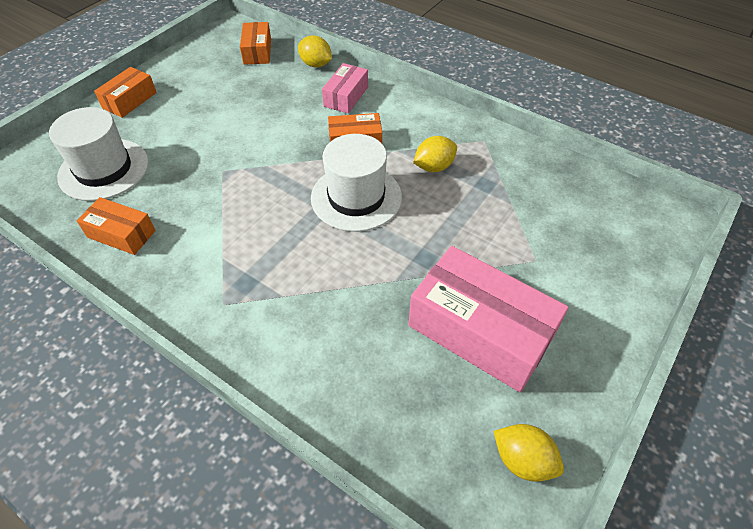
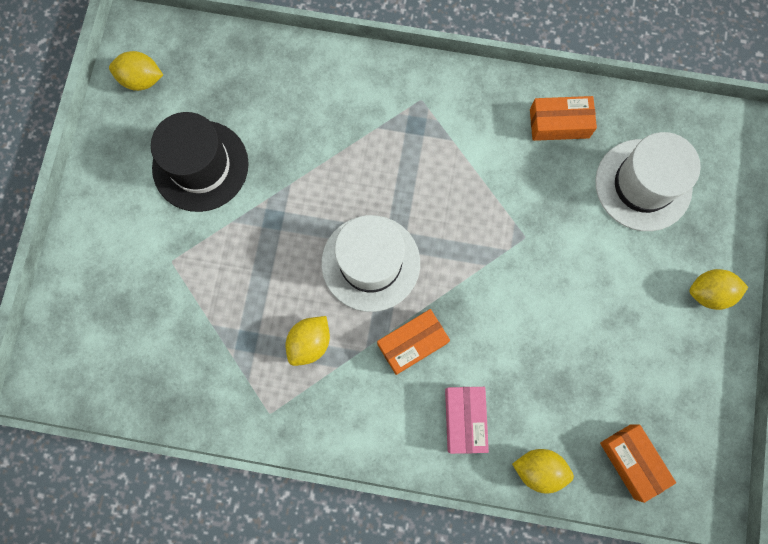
camera: 155 degrees right, 25 degrees up
orange box [94,67,157,118] -> yellow lemon [689,269,748,310]
pink box [408,246,569,392] -> black hat [151,112,249,212]

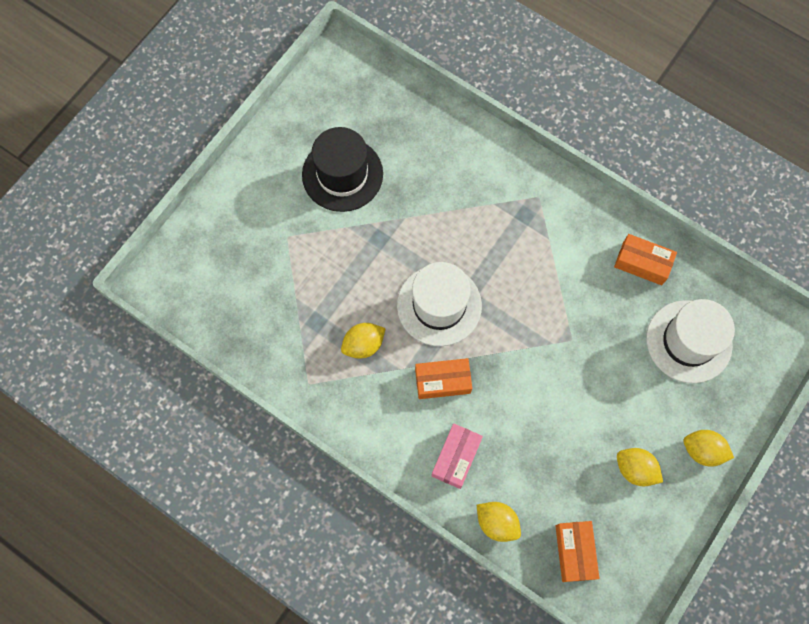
camera: 25 degrees right, 5 degrees down
yellow lemon [109,51,163,91] -> yellow lemon moved to [617,448,663,486]

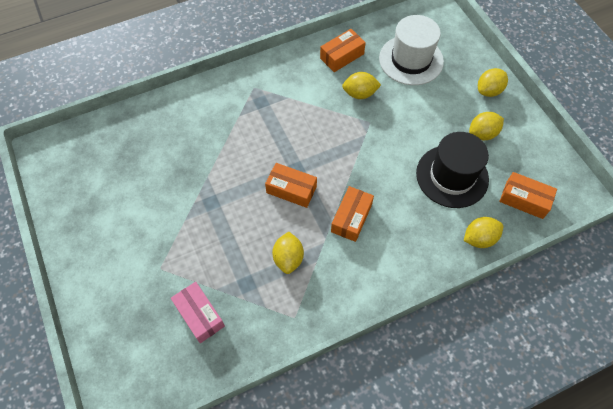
camera: 60 degrees left, 10 degrees down
black hat [302,127,383,212] -> black hat moved to [416,132,489,208]
white hat [397,262,482,346] -> orange box [265,163,317,208]
pink box [431,423,483,489] -> pink box moved to [171,282,225,343]
none -> yellow lemon [342,72,381,99]

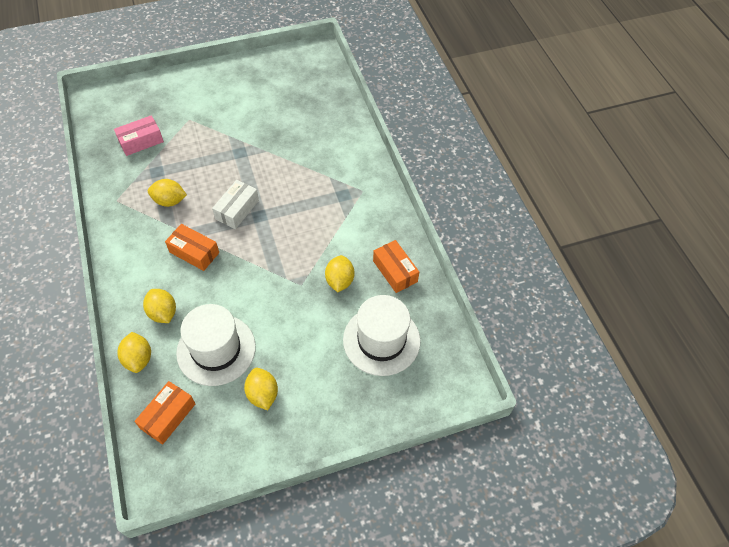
camera: 95 degrees right, 5 degrees down
orange box [265,163,317,208] -> white box [212,180,259,229]
black hat [416,132,489,208] -> white hat [176,304,256,386]
yellow lemon [478,68,508,97] -> yellow lemon moved to [143,289,176,323]

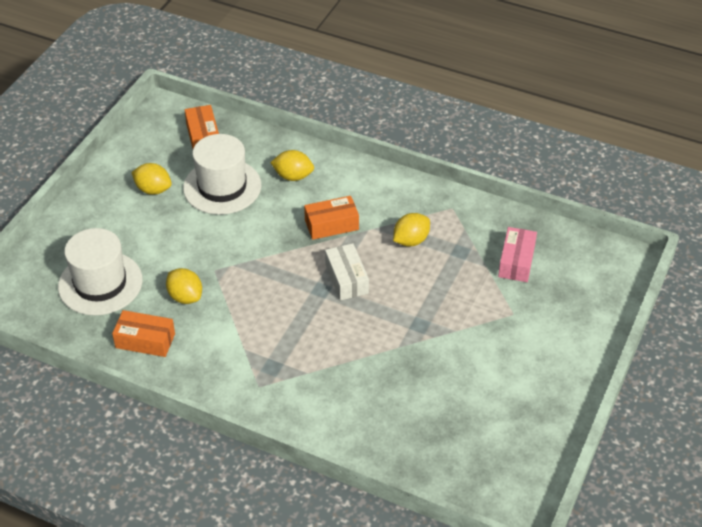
camera: 135 degrees right, 10 degrees down
yellow lemon [118,332,151,373] -> none

